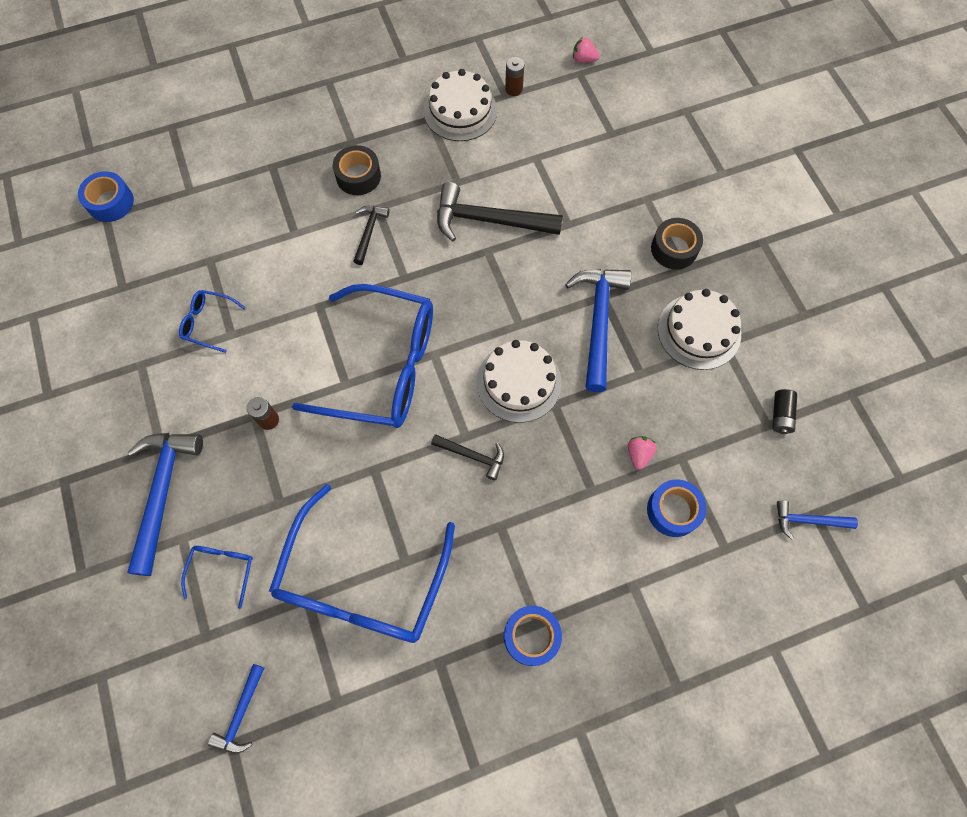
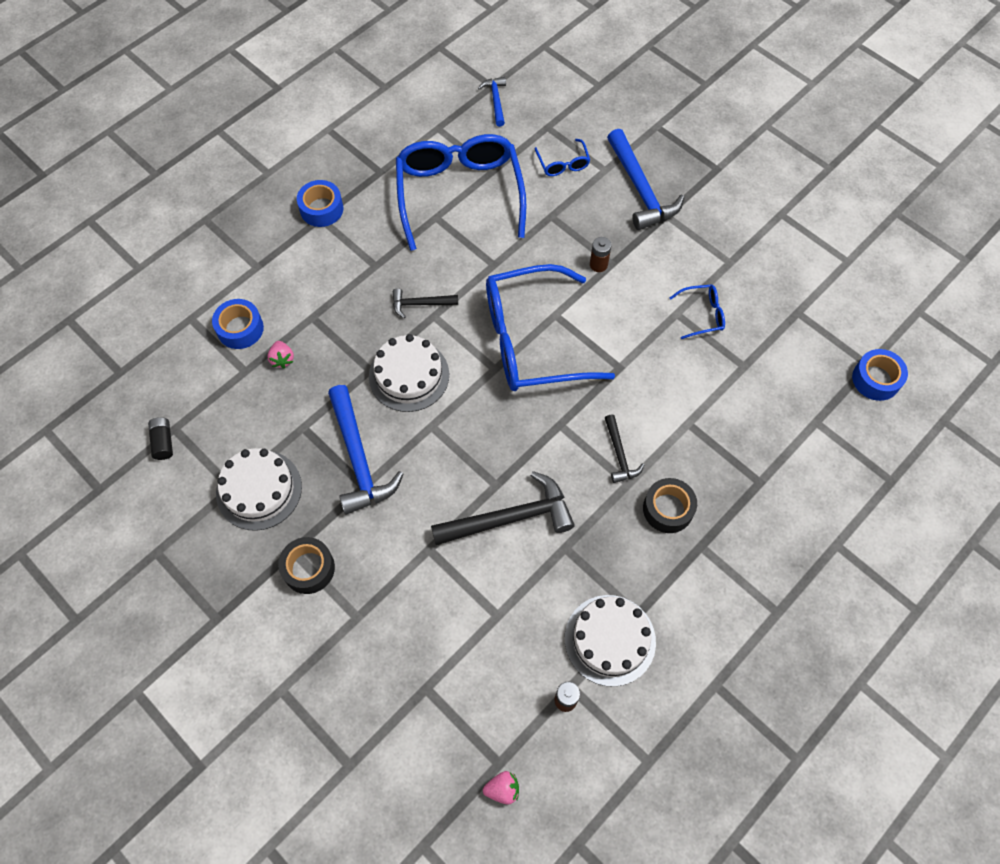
camera: 155 degrees right, 5 degrees down
blue hammer [777,501,858,540] -> none

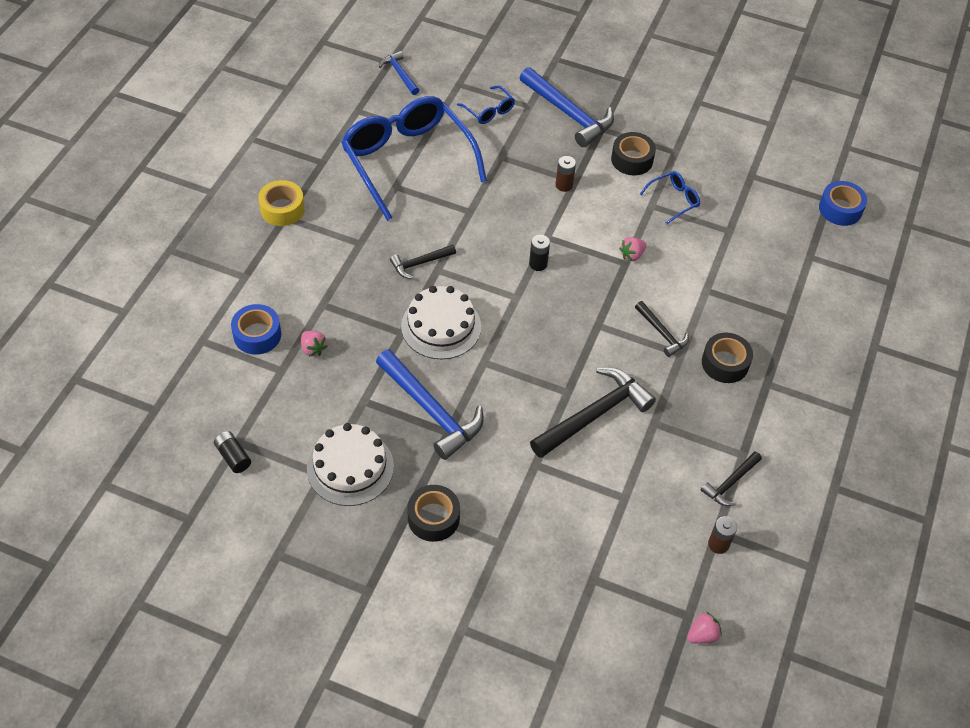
camera: 25 degrees left, 10 degrees down
blue tape [297,180,343,227] -> yellow tape [258,180,305,226]
blue glasses [486,264,615,391] -> black battery [529,235,550,271]
white cake [565,595,656,687] -> black hammer [701,452,762,506]
none -> black tape [611,132,656,175]
none -> pink strawberry [619,237,646,261]

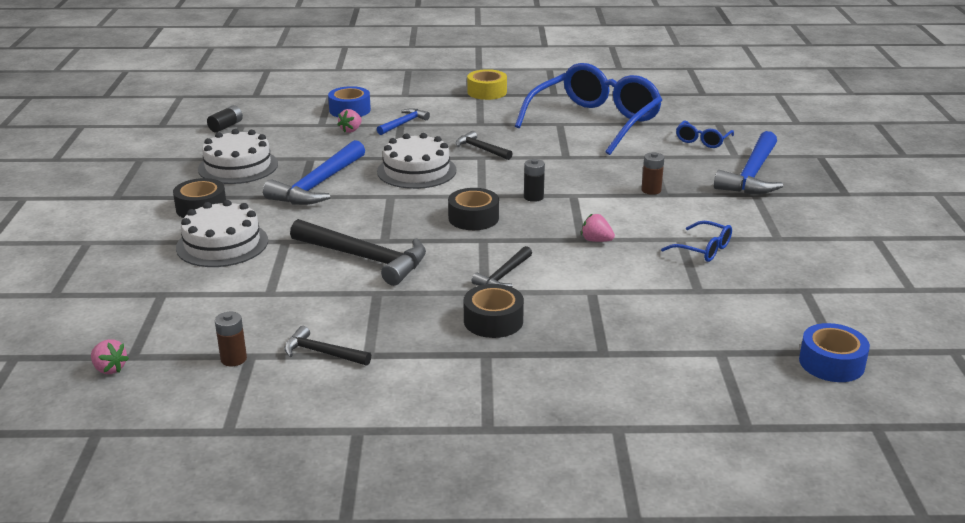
camera: 70 degrees right, 25 degrees down
blue hammer [379,51,419,95] -> blue hammer moved to [377,108,430,135]
black tape [611,132,656,175] -> black tape moved to [448,188,499,230]
none -> white cake [176,200,268,267]

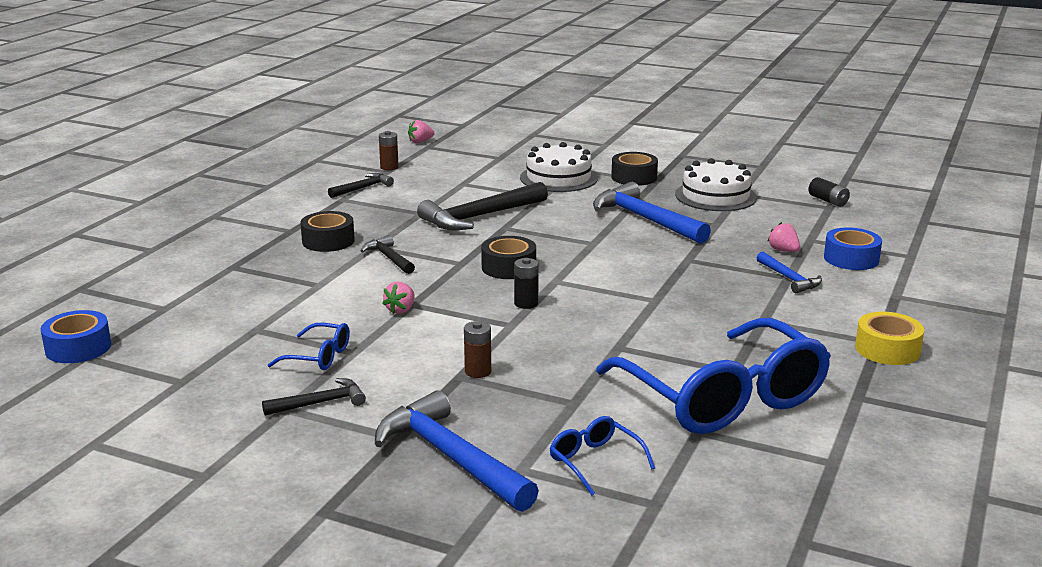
camera: 115 degrees right, 5 degrees down
white cake [377,133,457,189] -> none
black hammer [456,131,513,160] -> black hammer moved to [262,378,366,416]
pink strawberry [581,214,615,242] -> pink strawberry turned 150 degrees clockwise [382,282,415,314]
blue glasses [661,221,732,262] -> blue glasses turned 135 degrees counterclockwise [268,323,350,370]

